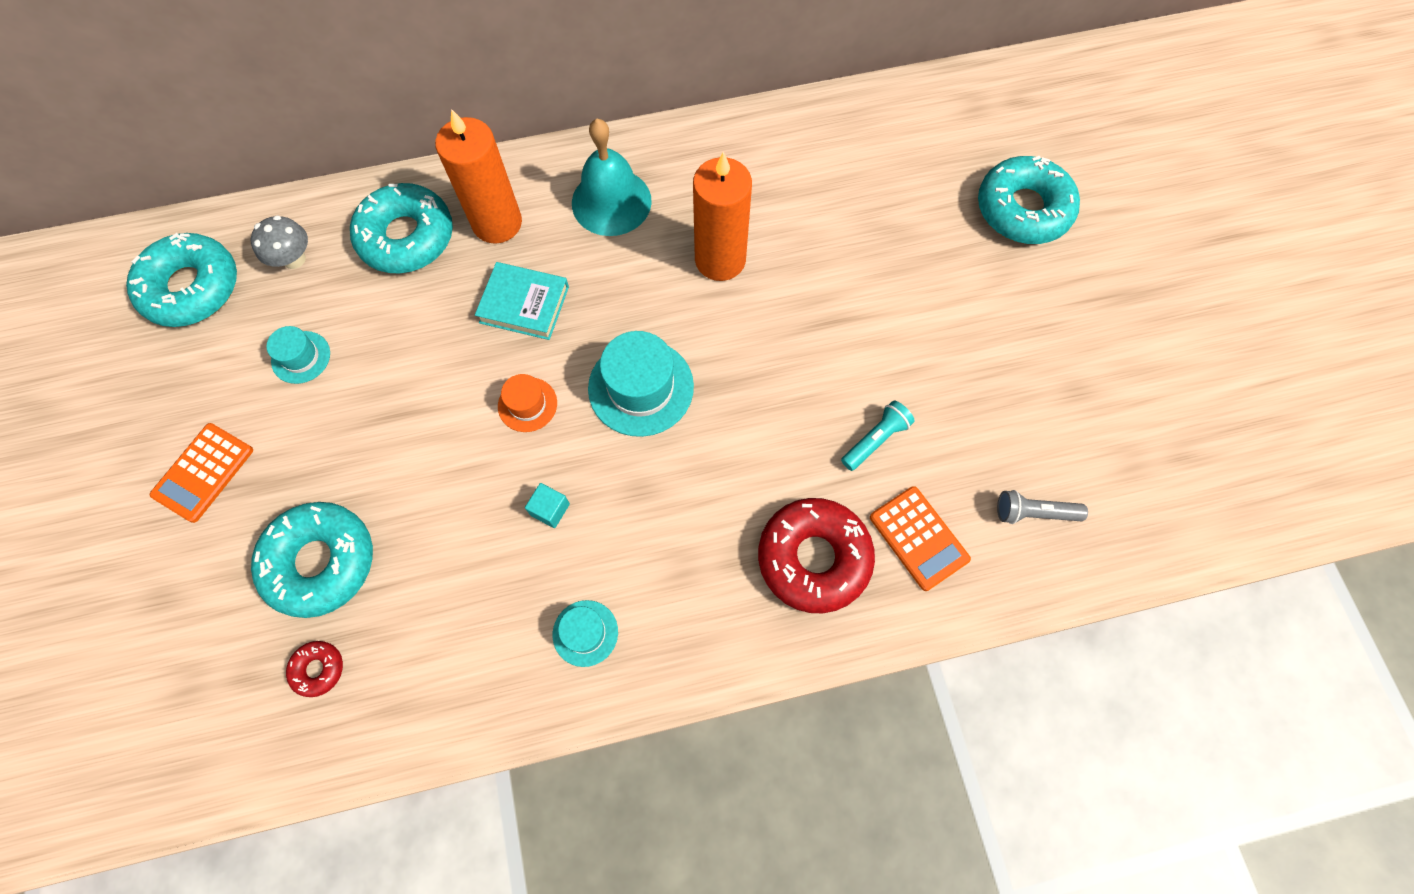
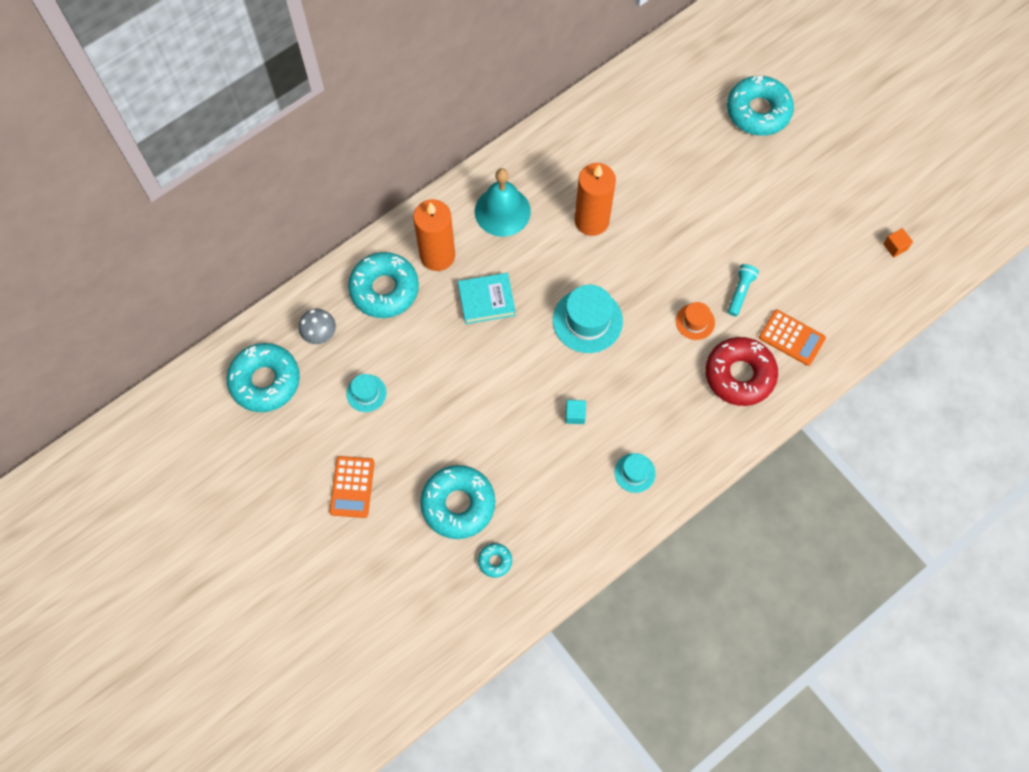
camera: 25 degrees left, 0 degrees up
red donut [286,641,343,697] -> turquoise donut [478,543,512,578]
orange hat [498,374,557,432] -> orange hat moved to [676,302,715,340]
grey flashlight [997,490,1088,524] -> none
none -> orange cube [883,228,913,257]

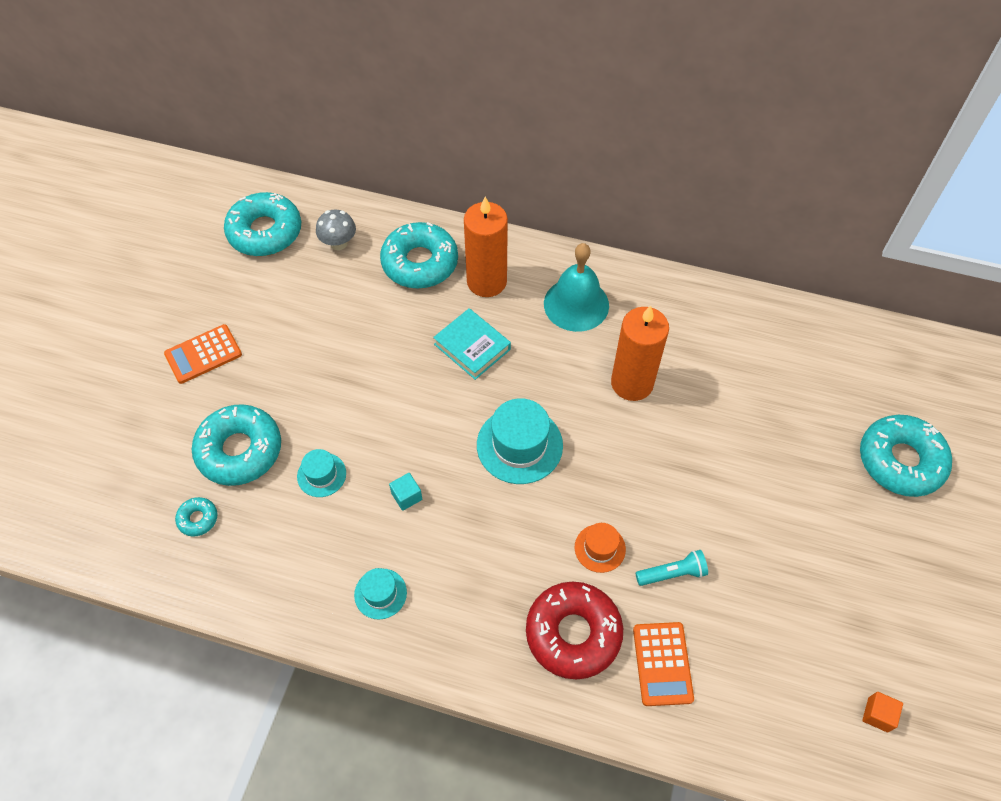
camera: 55 degrees right, 10 degrees down
turquoise hat [346,374,387,412] -> turquoise hat moved to [297,449,346,497]

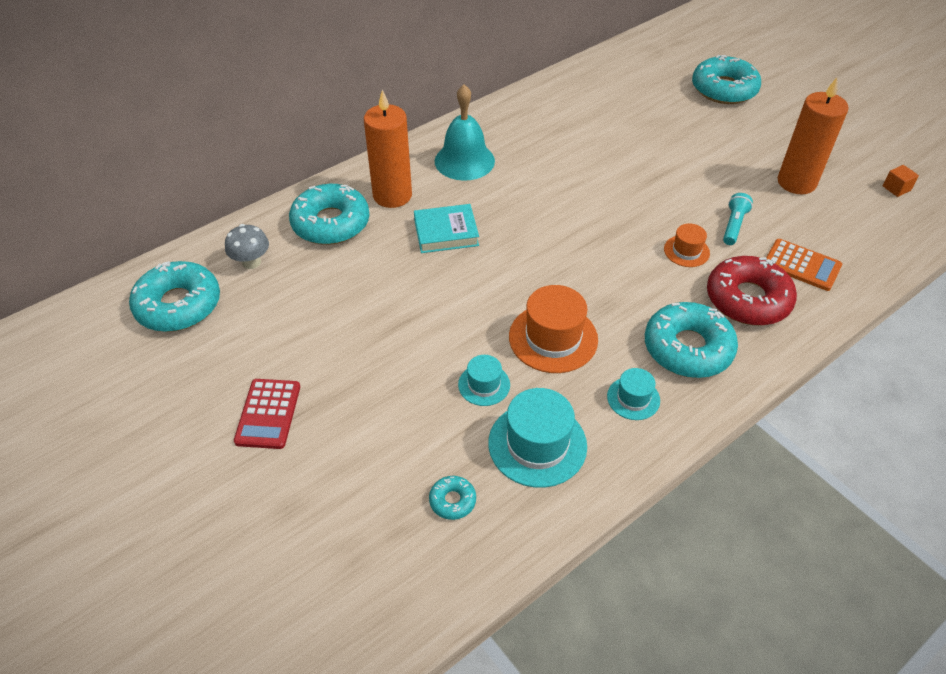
camera: 55 degrees left, 10 degrees down
orange calculator [164,324,242,384] -> red calculator [234,379,300,449]
turquoise donut [192,404,281,486] -> turquoise donut moved to [645,302,738,378]
turquoise cube [389,473,422,511] -> orange hat [509,285,598,373]
turquoise hat [477,398,563,484] -> turquoise hat moved to [488,388,587,488]
orange candle [611,305,669,401] -> orange candle moved to [778,76,848,194]

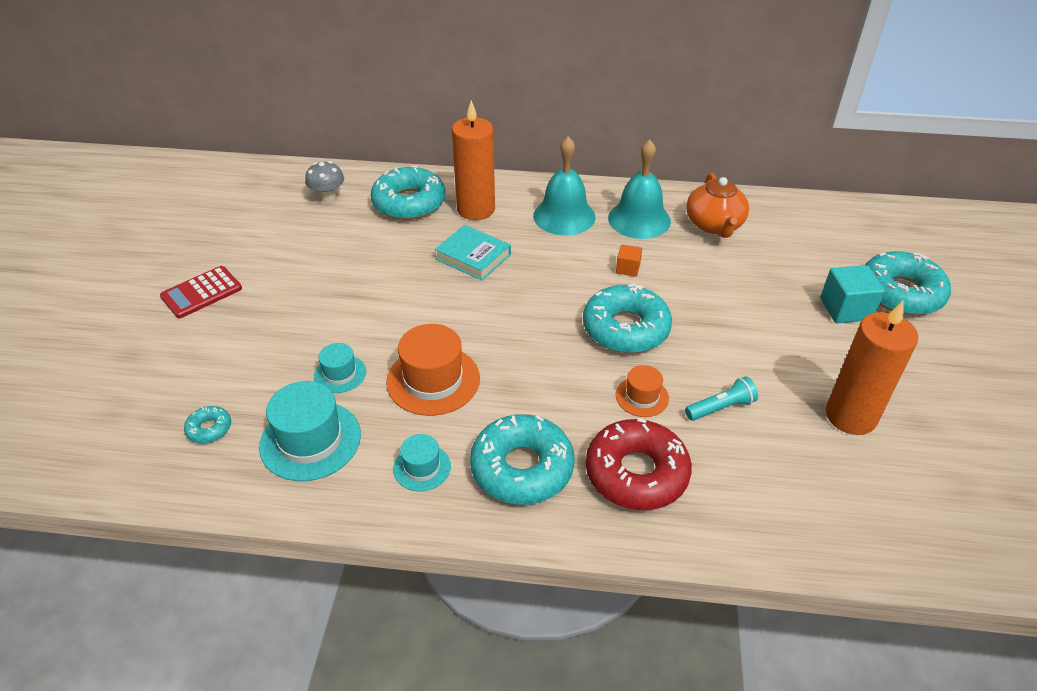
camera: 45 degrees right, 5 degrees down
turquoise donut [129,261,220,332] -> turquoise donut moved to [583,283,672,353]
orange calculator [766,239,842,291] -> none
orange cube [883,165,919,197] -> orange cube moved to [616,244,642,277]
none -> turquoise bell [608,139,671,239]
none -> orange teapot [686,173,749,238]
none -> turquoise cube [820,265,885,323]

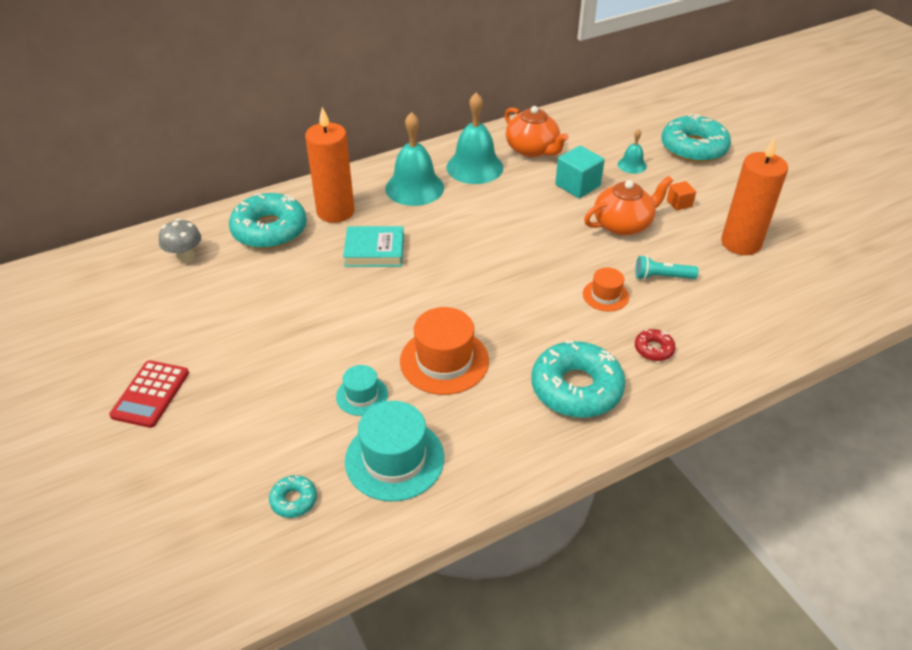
camera: 35 degrees left, 0 degrees up
turquoise hat [393,434,451,491] -> none
turquoise donut [583,283,672,353] -> none
red donut [586,418,692,510] -> red donut [635,329,676,361], size x0.45
orange cube [616,244,642,277] -> orange cube moved to [667,181,696,211]
turquoise flashlight [685,376,758,421] -> turquoise flashlight turned 120 degrees counterclockwise [635,256,699,280]
turquoise cube [820,265,885,323] -> turquoise cube moved to [555,146,605,198]
none -> orange teapot [584,176,673,236]
none -> turquoise bell [618,129,647,174]

